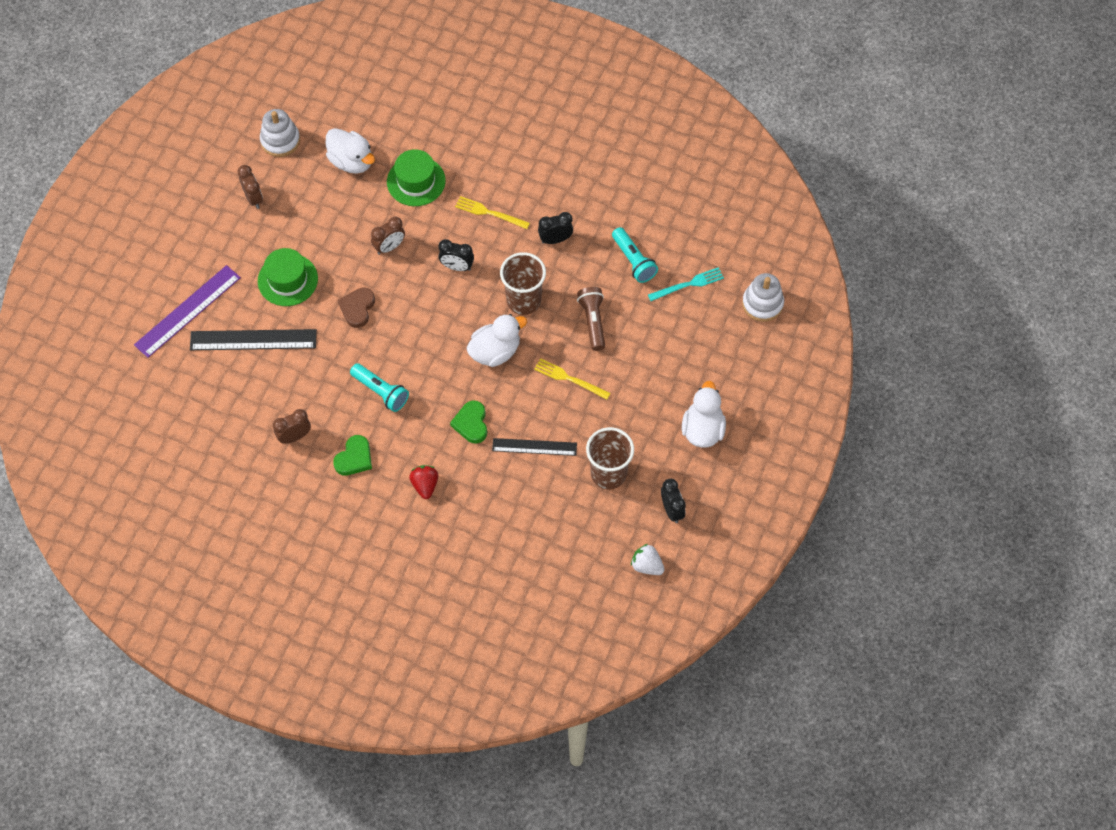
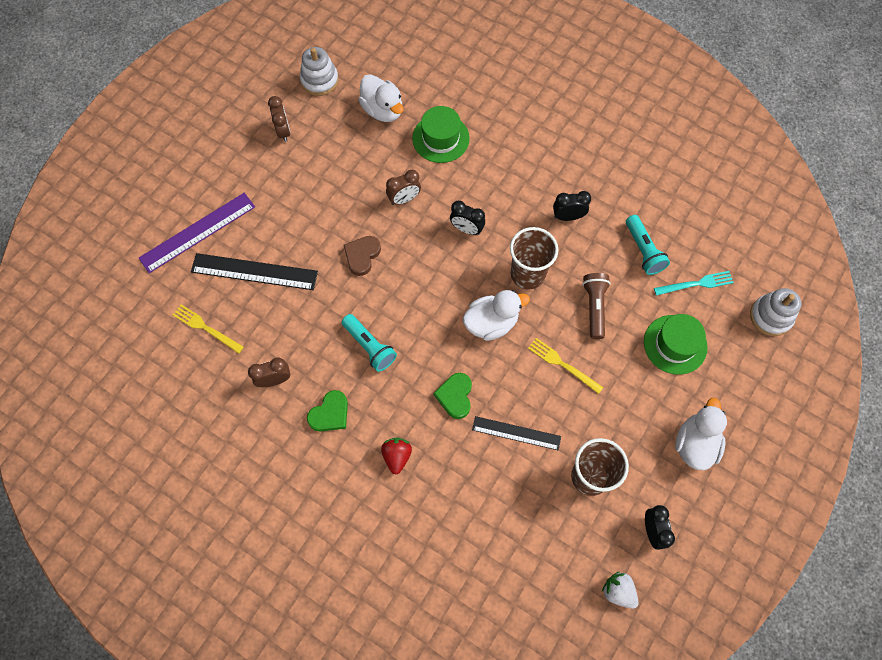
camera: 10 degrees right, 5 degrees up
green hat [258,248,318,306] -> green hat moved to [644,314,708,375]
yellow fork [455,196,530,229] -> yellow fork moved to [173,304,244,354]

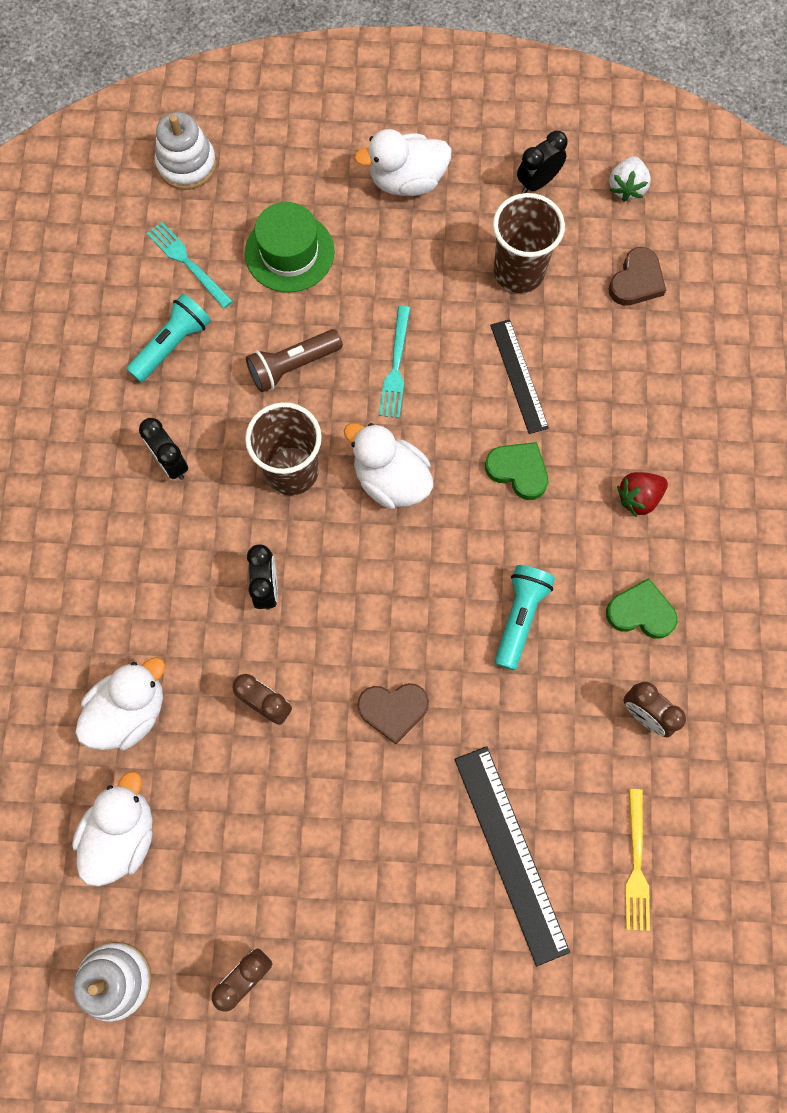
camera: 120 degrees left, 5 degrees up
purple ruler [139,193,255,273] -> none
green hat [412,106,470,163] -> white duck [75,657,166,750]
green heart [434,373,472,419] -> green heart turned 120 degrees counterclockwise [485,442,548,500]
yellow fork [528,338,603,394] -> turquoise fork [379,306,410,418]
none -> brown heart [609,247,666,306]

